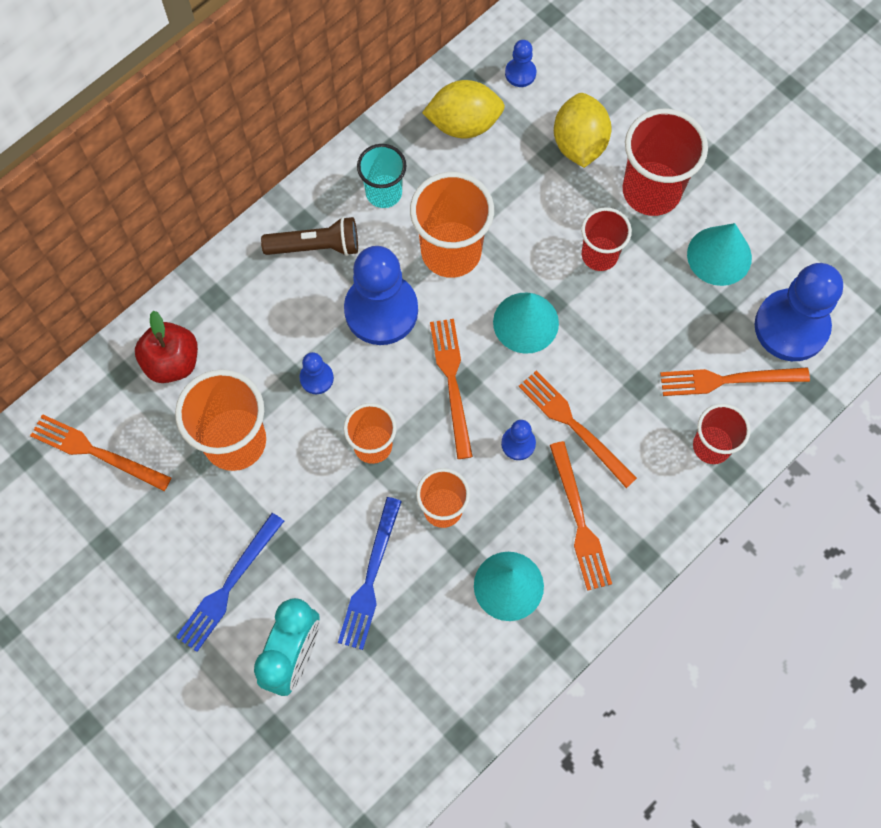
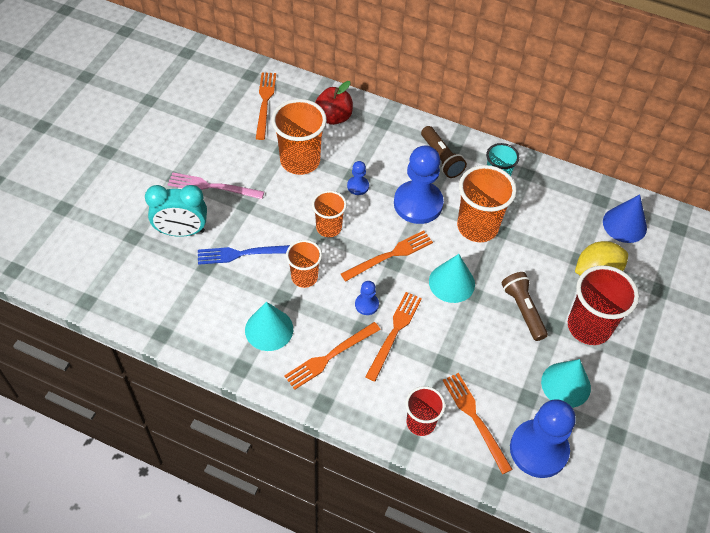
camera: 65 degrees right, 15 degrees down
blue fork [176,513,284,652] -> pink fork [168,172,264,199]
yellow lemon [422,80,505,138] -> none
blue pawn [505,40,536,87] -> blue cone [603,194,647,243]
red cup [581,207,632,271] -> brown flashlight [502,272,548,341]

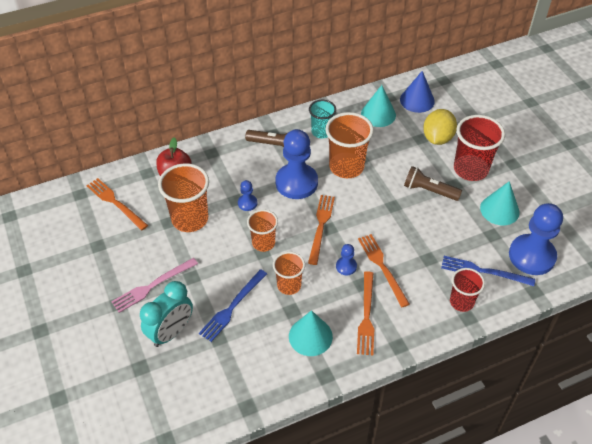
camera: 45 degrees left, 5 degrees down
turquoise cone [429,254,475,303] -> turquoise cone moved to [361,85,396,127]
orange fork [442,373,512,474] -> blue fork [441,256,535,286]

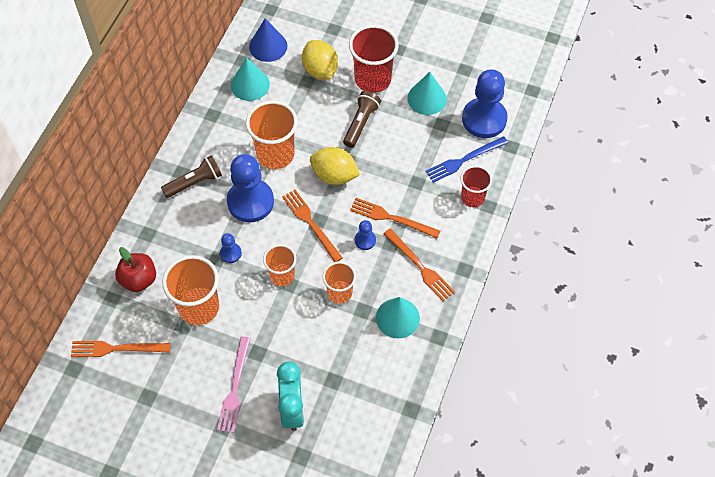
camera: 45 degrees left, 10 degrees up
blue fork [199,269,267,342] -> none
turquoise cup [309,100,336,138] -> none
brown flashlight [404,166,462,201] -> brown flashlight turned 135 degrees clockwise [343,91,381,148]
none -> yellow lemon [310,147,360,185]

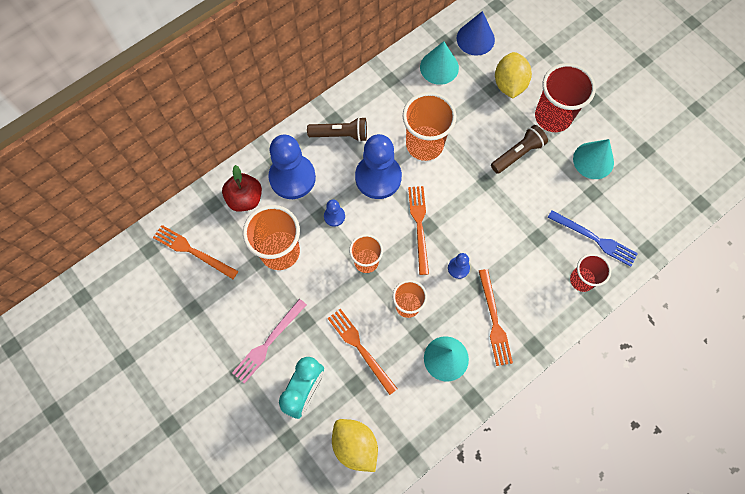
camera: 30 degrees right, 10 degrees up
yellow lemon [310,147,360,185] -> yellow lemon moved to [332,419,378,472]
orange fork [350,198,440,238] -> orange fork moved to [327,309,398,395]
blue fork [425,136,508,183] -> blue fork turned 150 degrees counterclockwise [548,210,638,267]
blue pawn [462,69,508,138] -> blue pawn moved to [268,135,316,199]

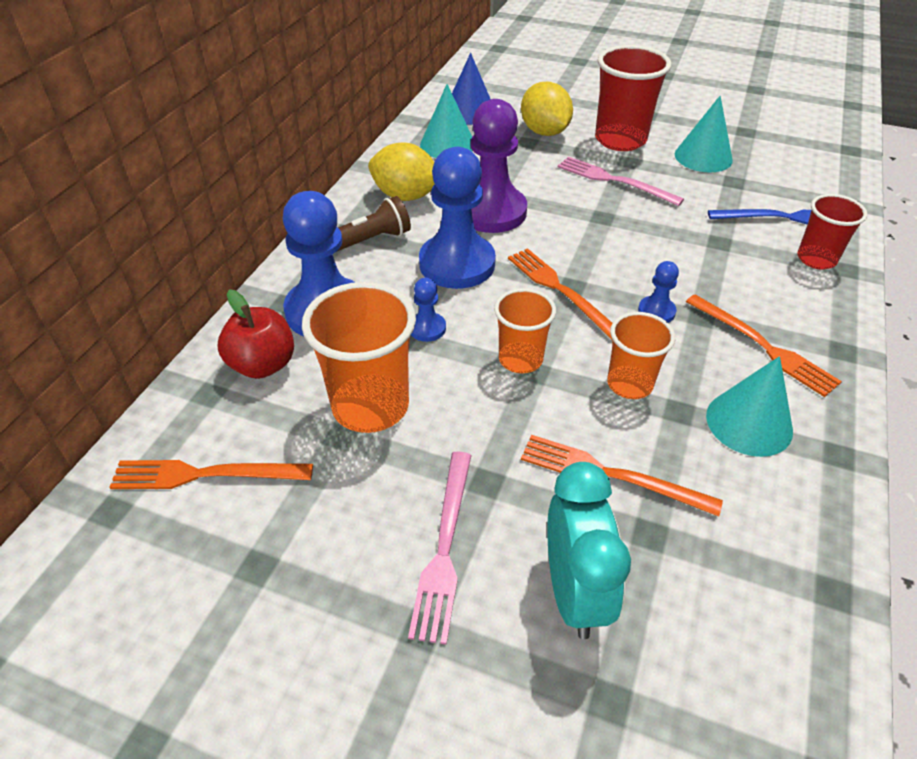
camera: 30 degrees left, 25 degrees down
yellow lemon [332,419,378,472] -> yellow lemon moved to [368,142,435,201]
orange cup [403,92,456,161] -> purple pawn [471,99,527,233]
brown flashlight [491,125,548,174] -> pink fork [558,157,684,206]

